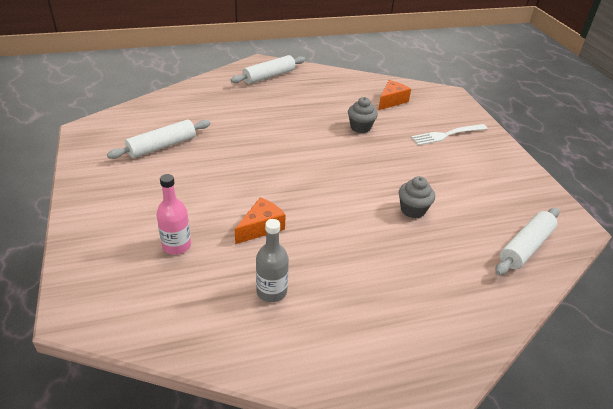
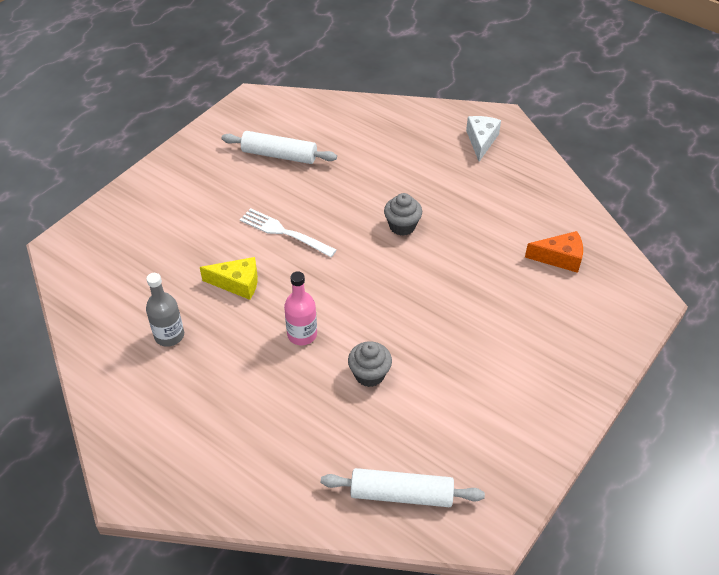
camera: 55 degrees right, 10 degrees up
pink bottle [157,174,191,255] -> pink bottle moved to [284,271,317,345]
white rolling pin [231,55,305,84] -> white cheese [466,116,501,161]
orange cheese [235,197,286,244] -> yellow cheese [200,257,258,300]
grey cupcake [348,97,378,133] -> grey cupcake moved to [384,193,422,236]
white fork [411,124,488,146] -> white fork moved to [240,208,337,257]

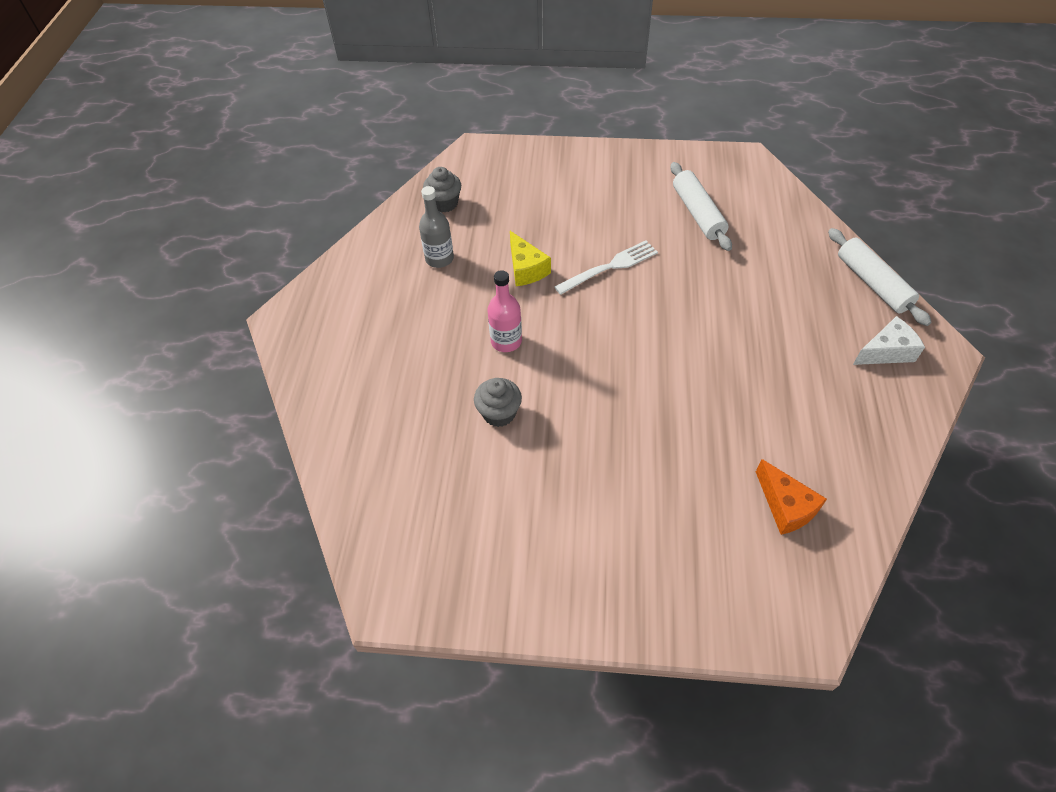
camera: 60 degrees right, 5 degrees up
white fork [240,208,337,257] -> white fork turned 60 degrees clockwise [554,240,658,295]
white rolling pin [321,468,485,507] -> white rolling pin moved to [828,228,932,326]
grey cupcake [384,193,422,236] -> grey cupcake moved to [423,167,461,212]

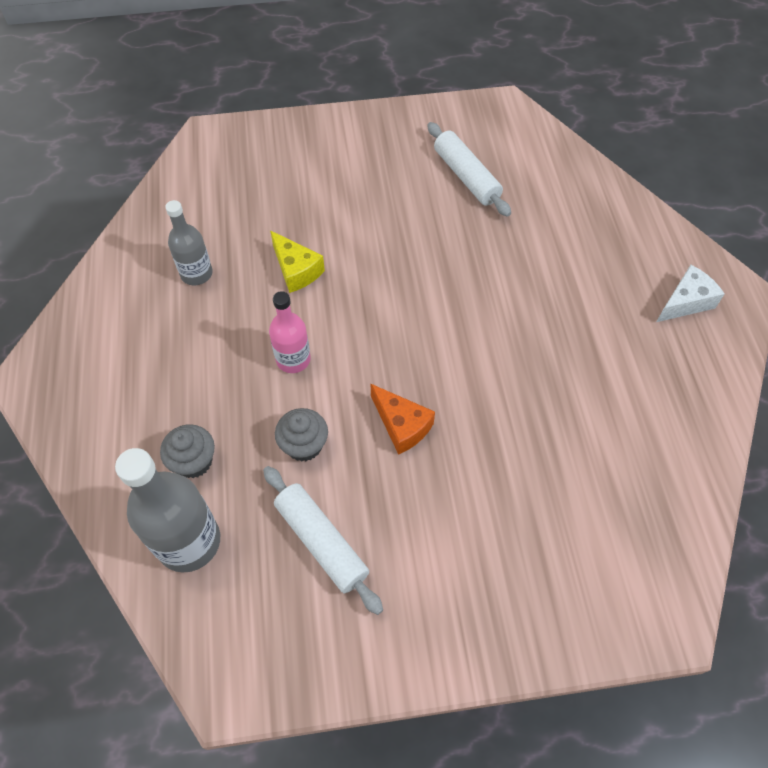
camera: 15 degrees left, 5 degrees up
grey cupcake [423,167,461,212] -> grey cupcake moved to [160,424,215,478]
white fork [554,240,658,295] -> none
orange cheese [756,459,827,535] -> orange cheese moved to [370,383,435,455]
white rolling pin [828,228,932,326] -> white rolling pin moved to [263,466,383,615]
none -> grey bottle [115,448,220,572]

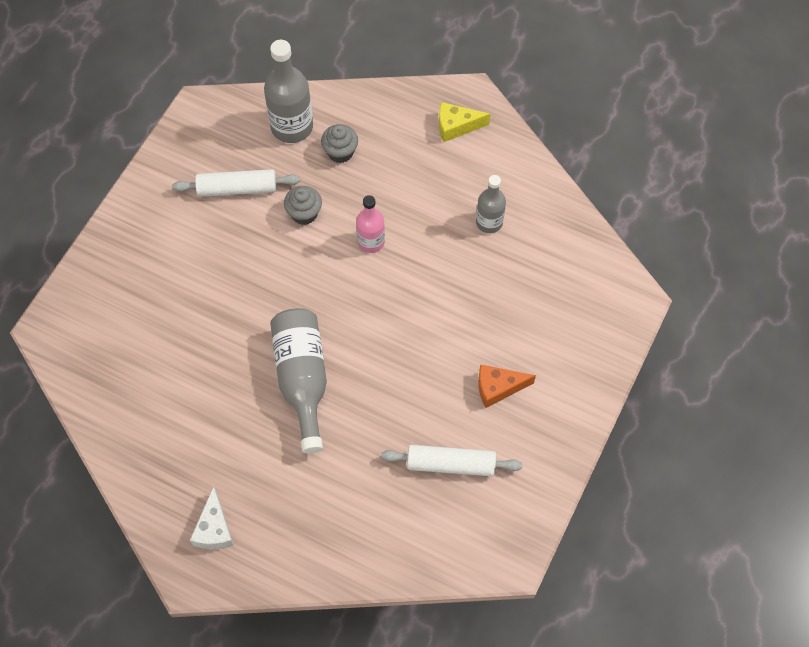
camera: 125 degrees right, 5 degrees up
yellow cheese [270,230,325,293] -> yellow cheese moved to [439,102,490,142]
orange cheese [370,383,435,455] -> orange cheese moved to [478,365,536,408]
none -> grey bottle [270,308,327,454]

